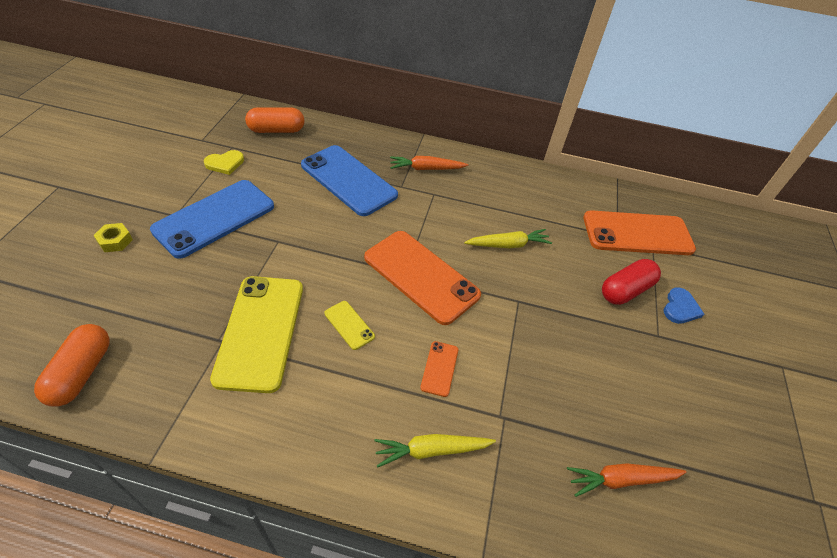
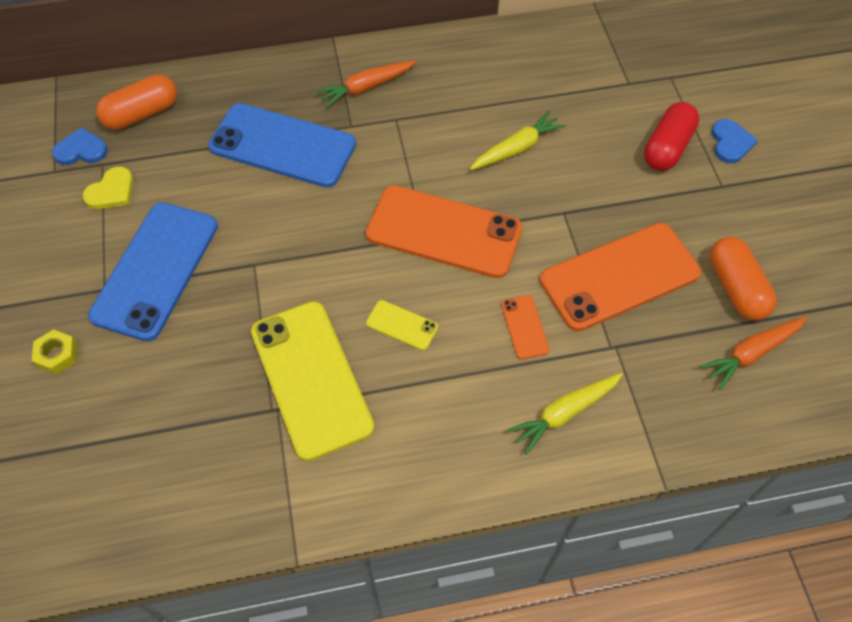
camera: 20 degrees left, 10 degrees up
orange capsule [34,324,110,406] -> orange capsule moved to [709,236,777,320]
orange phone [583,210,696,255] -> orange phone moved to [540,223,701,331]
none -> blue heart [52,127,108,165]

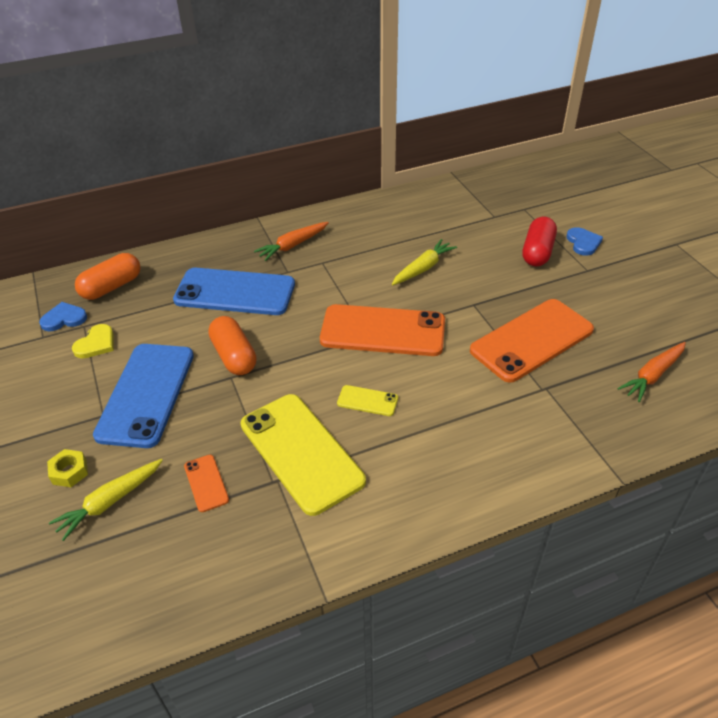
camera: 10 degrees left, 15 degrees down
orange phone [501,295,549,359] -> orange phone moved to [184,455,229,512]
yellow carrot [507,373,623,455] -> yellow carrot moved to [49,459,163,541]
orange capsule [709,236,777,320] -> orange capsule moved to [208,316,257,375]

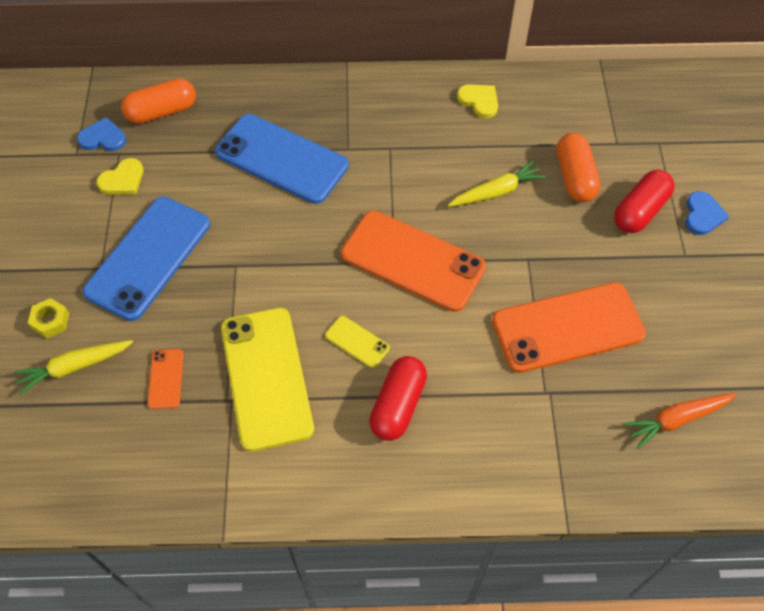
camera: 20 degrees right, 15 degrees up
orange capsule [208,316,257,375] -> orange capsule moved to [556,133,600,202]
orange carrot [254,222,329,261] -> none
none -> red capsule [369,356,427,441]
none -> yellow heart [457,84,498,118]

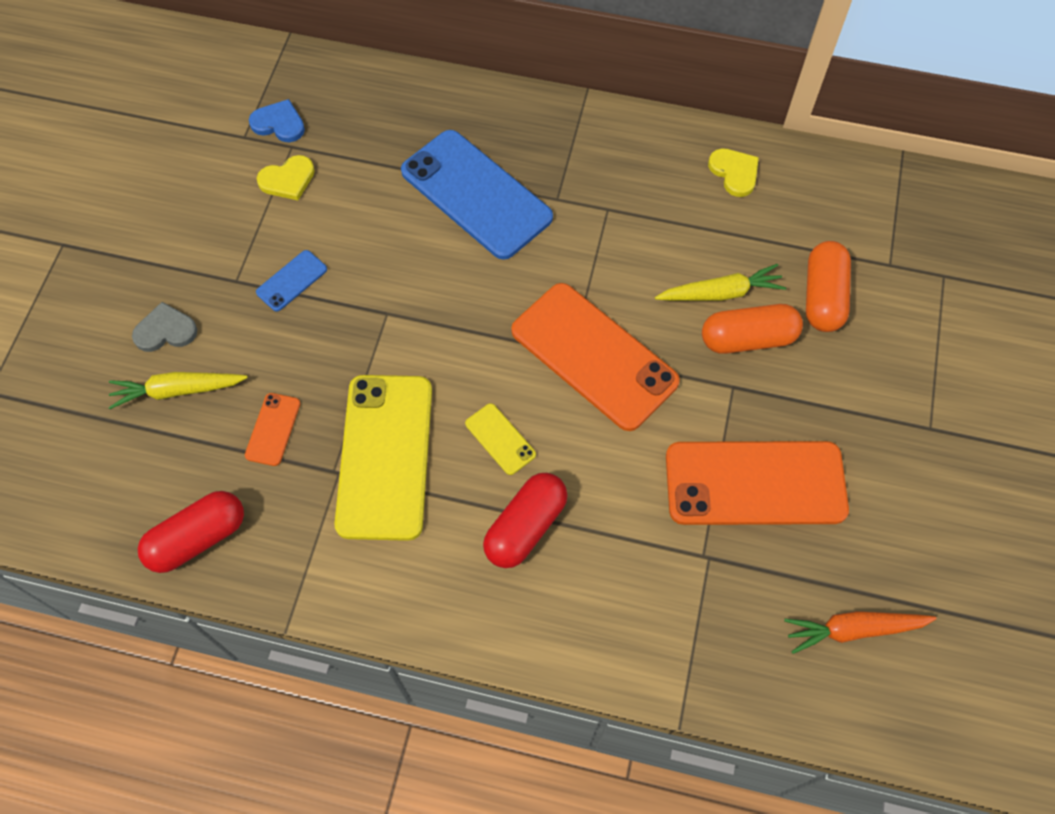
camera: 15 degrees right, 5 degrees up
yellow nut [28,298,70,338] -> grey heart [132,302,197,352]
blue phone [82,197,210,321] -> blue phone [256,250,327,311], size x0.43
orange capsule [121,78,196,124] -> orange capsule moved to [702,304,803,354]
red capsule [614,170,675,233] -> red capsule moved to [138,491,244,573]
blue heart [685,191,729,235] -> none

